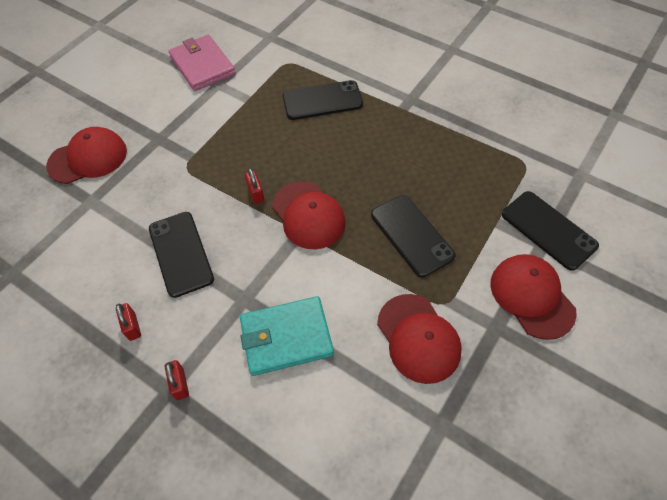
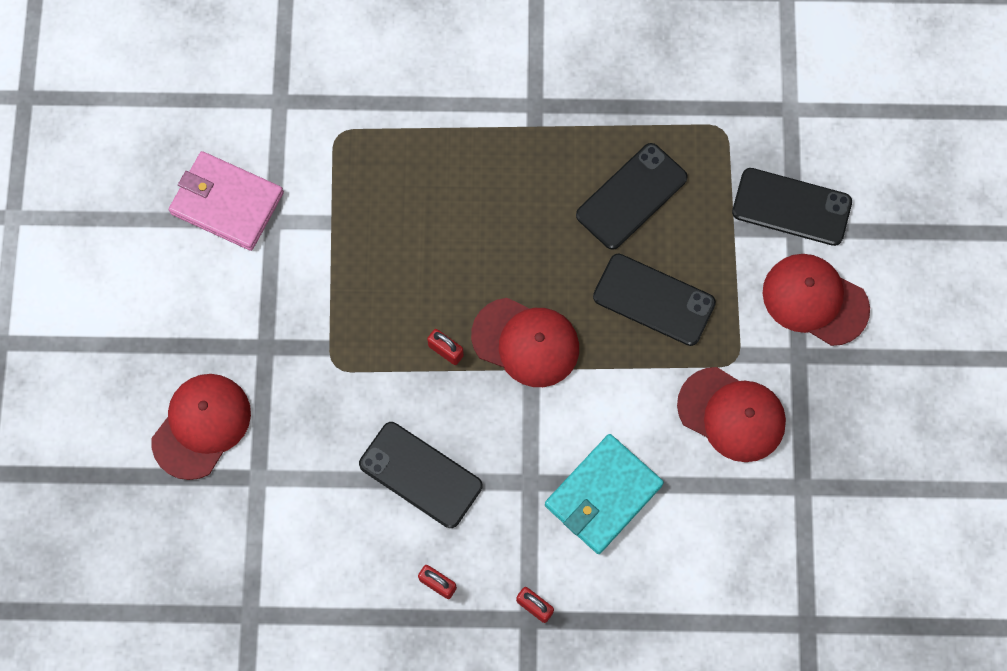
camera: 35 degrees left, 15 degrees up
black phone [282,80,363,120] -> black phone moved to [576,143,688,250]

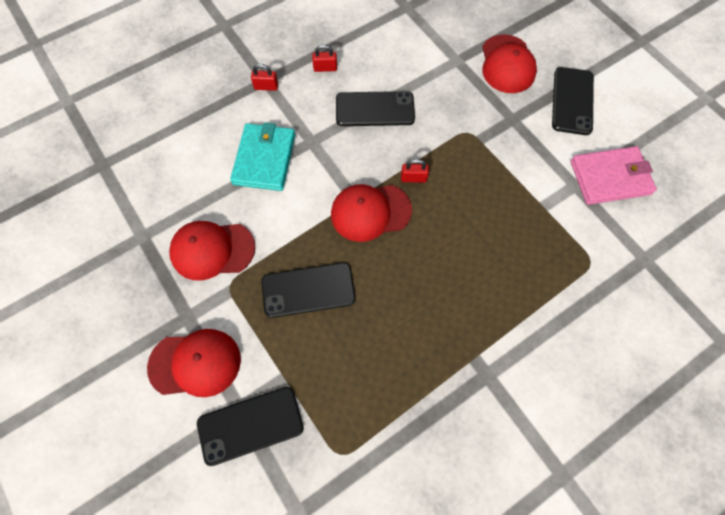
camera: 145 degrees right, 5 degrees down
black phone [576,143,688,250] -> black phone moved to [552,67,594,135]

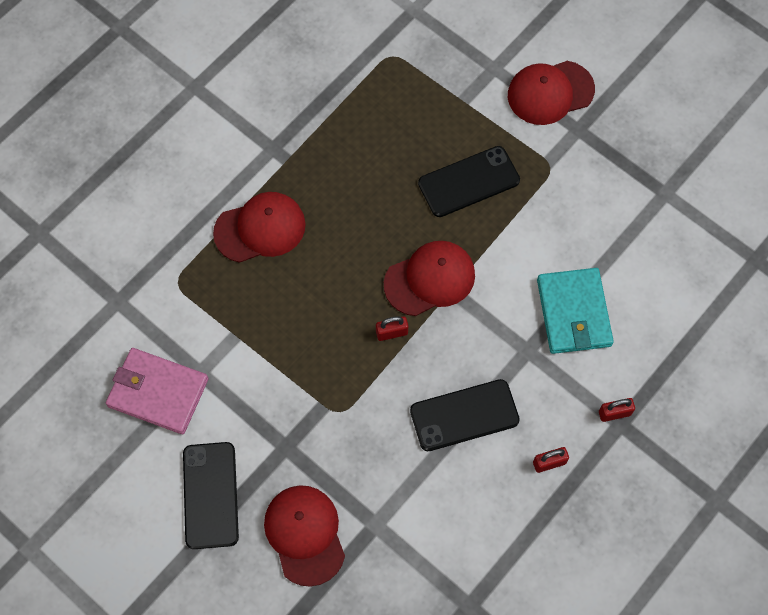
camera: 165 degrees right, 0 degrees up
red cap [169,221,255,281] -> red cap moved to [213,192,306,263]
black phone [197,387,304,466] -> none
pink wallet [570,146,657,205] -> pink wallet turned 45 degrees clockwise [106,348,209,434]

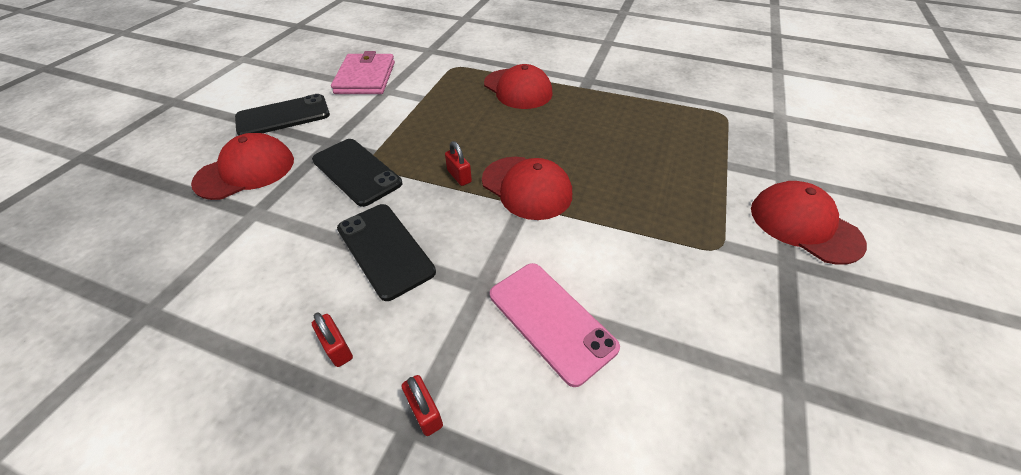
camera: 70 degrees right, 20 degrees down
black phone [418,146,520,217] -> black phone moved to [312,139,402,207]
turquoise wallet [537,268,614,354] -> pink phone [490,263,620,387]

